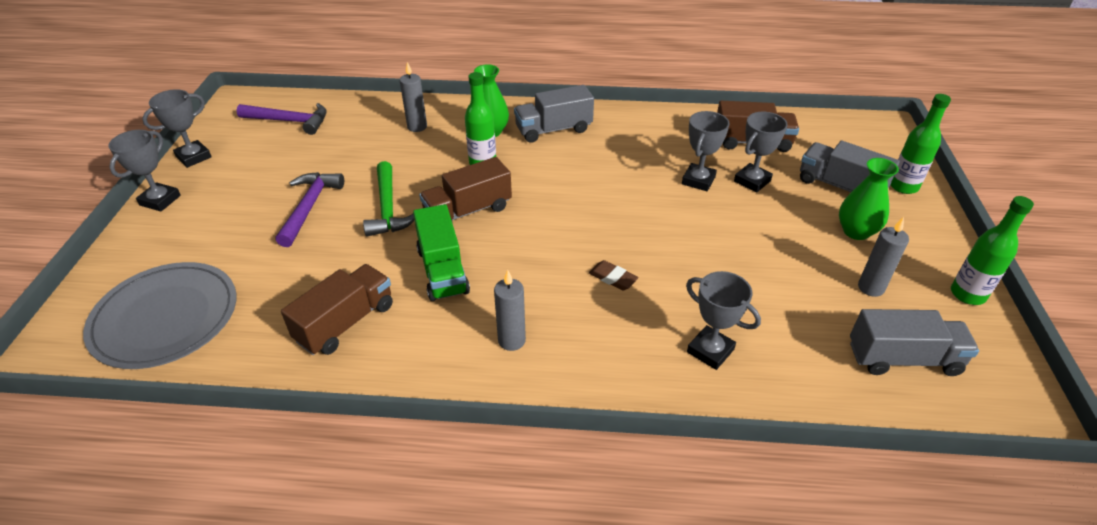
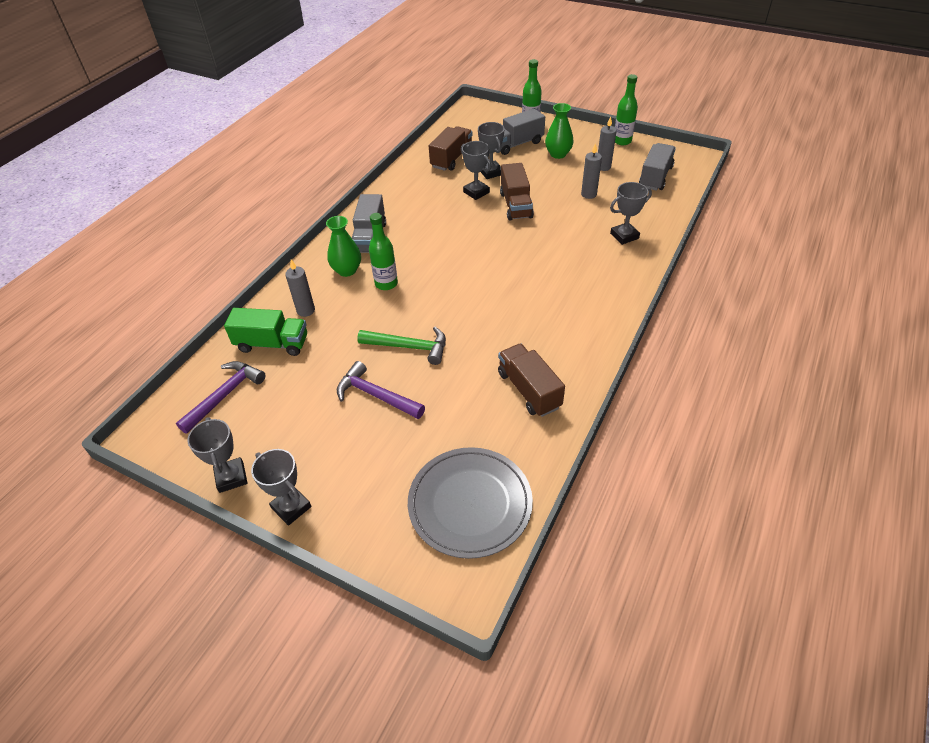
camera: 65 degrees left, 5 degrees up
green truck [413,204,470,301] -> green truck moved to [224,308,307,356]
brown truck [419,157,512,224] -> brown truck moved to [500,163,534,221]
grey candle [494,270,526,351] -> grey candle moved to [581,143,602,199]
brown eraser [589,260,639,291] -> none

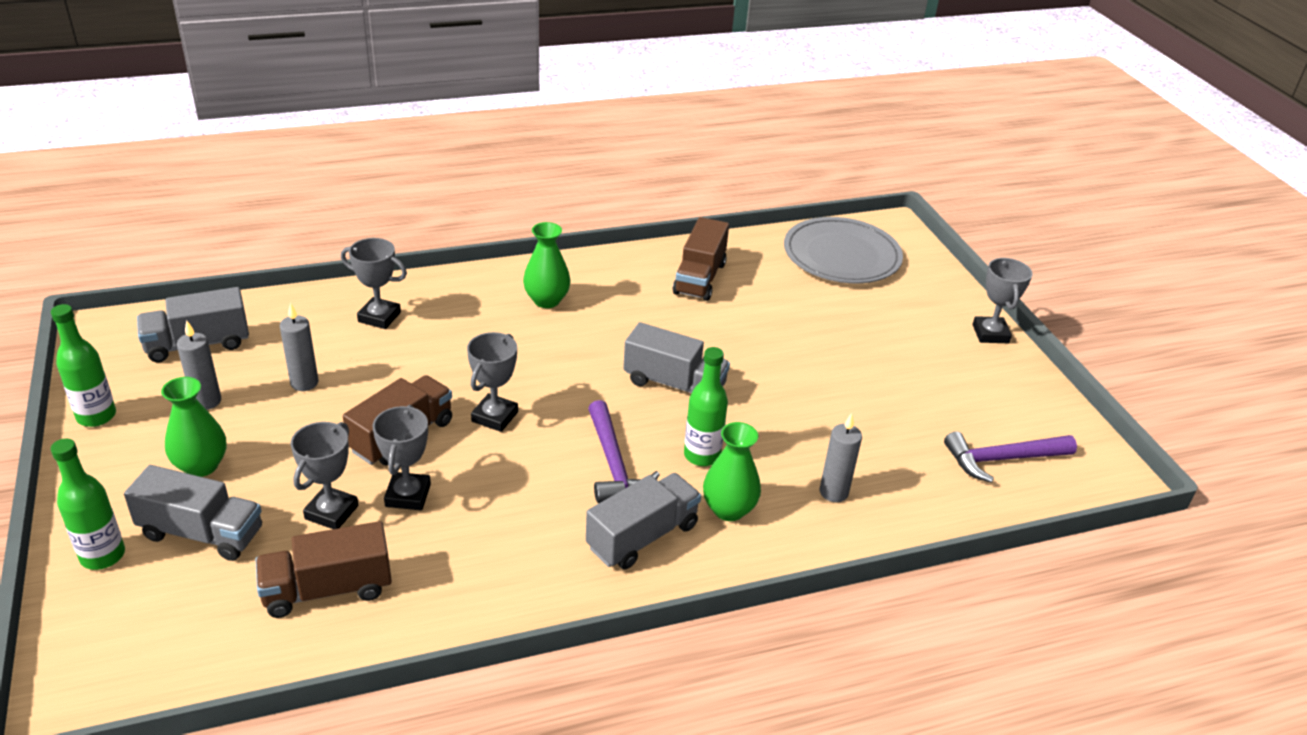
camera: 140 degrees left, 10 degrees down
grey trophy [187,417,248,493] -> grey trophy moved to [467,332,518,432]
green truck [224,308,307,356] -> none
purple hammer [337,361,425,419] -> purple hammer moved to [588,400,660,503]
green hammer [357,327,446,365] -> none
none -> green vase [523,222,570,308]
none -> grey truck [623,322,730,393]

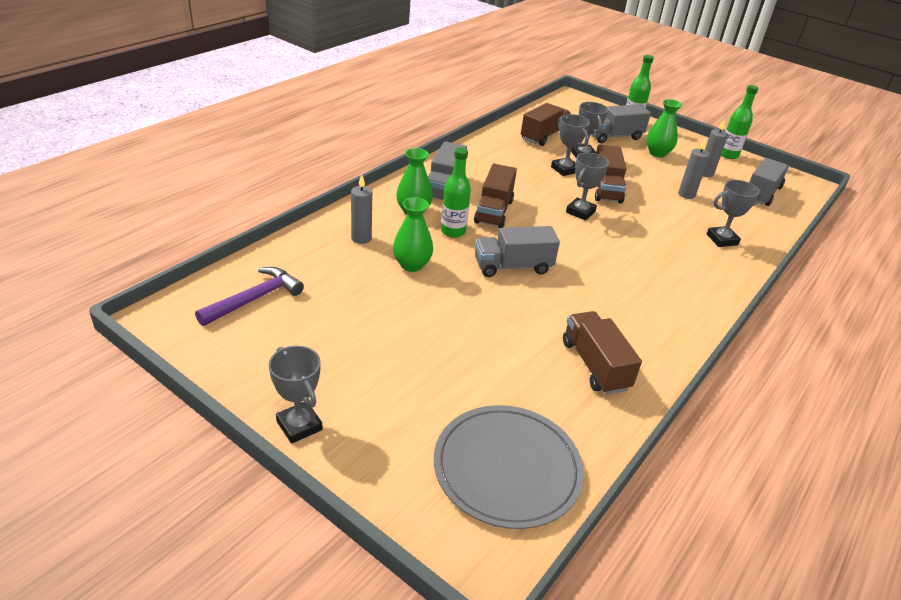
camera: 145 degrees right, 0 degrees up
grey trophy [467,332,518,432] -> grey trophy turned 45 degrees clockwise [566,153,609,221]
green vase [523,222,570,308] -> green vase moved to [393,197,433,272]
purple hammer [588,400,660,503] -> brown truck [474,164,517,228]

